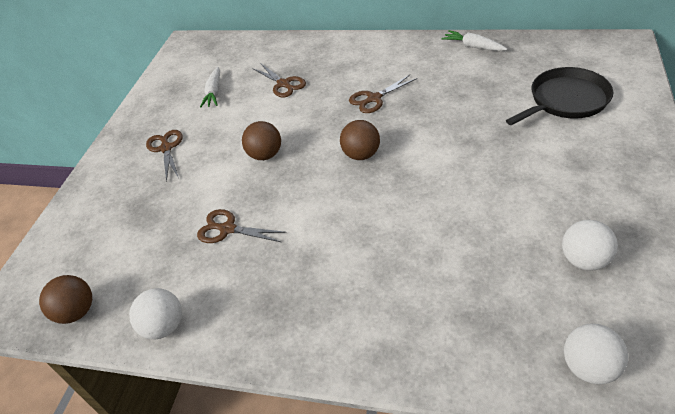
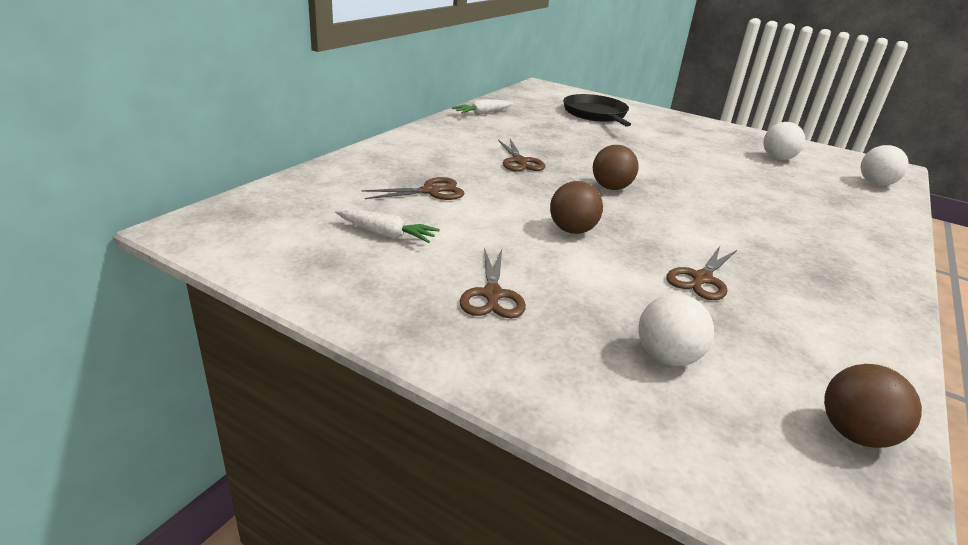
camera: 80 degrees left, 15 degrees down
white ball [129,288,182,339] -> white ball moved to [638,294,714,366]
brown scissors [146,130,183,182] -> brown scissors turned 90 degrees counterclockwise [460,248,526,318]

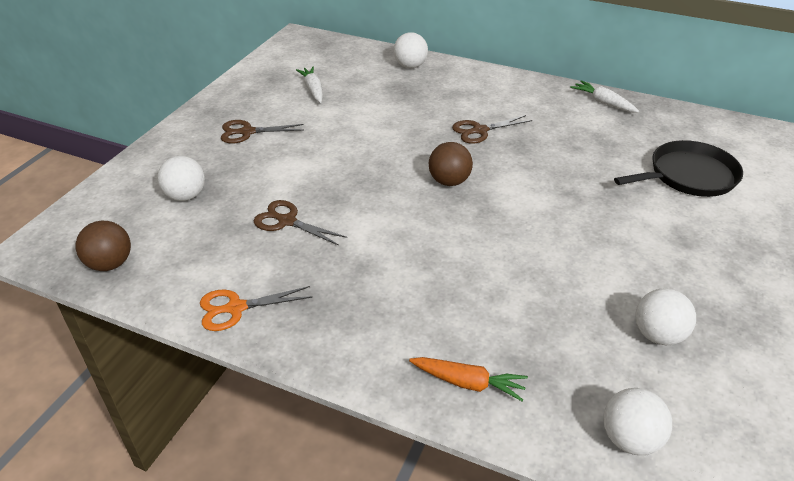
camera: 85 degrees right, 10 degrees up
white carrot [335,209,440,243] -> white carrot turned 150 degrees clockwise [296,67,323,103]
brown scissors [362,177,464,200] -> none
brown ball [550,181,603,234] -> none
none -> orange scissors [200,286,312,331]
none -> white ball [393,33,428,68]
none -> orange carrot [409,357,528,401]

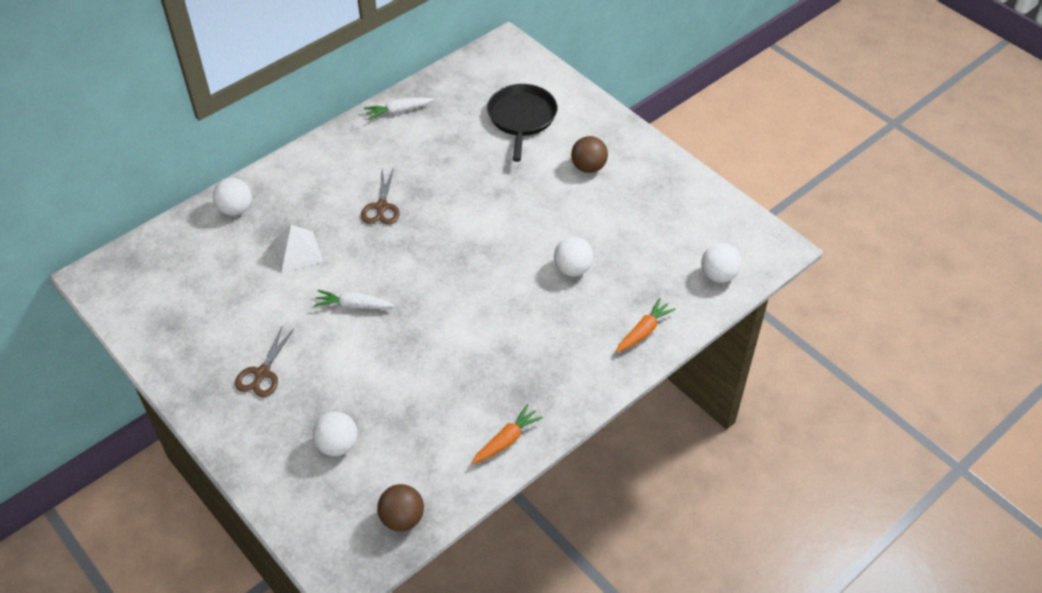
camera: 65 degrees left, 10 degrees up
orange scissors [200,286,312,331] -> orange carrot [471,404,543,464]
brown scissors [254,200,347,246] -> none
white carrot [296,67,323,103] -> white carrot moved to [314,290,395,309]
brown ball [429,142,473,186] -> brown ball moved to [571,136,608,173]
white ball [635,288,696,345] -> white ball moved to [554,237,593,276]
none -> white pyramid [272,225,323,273]

